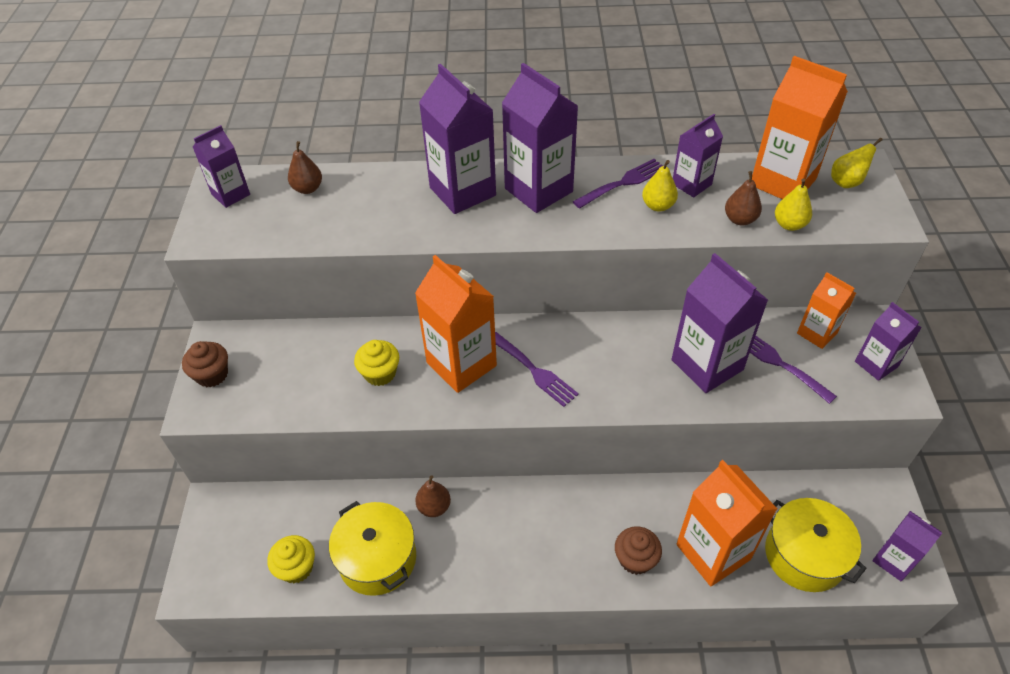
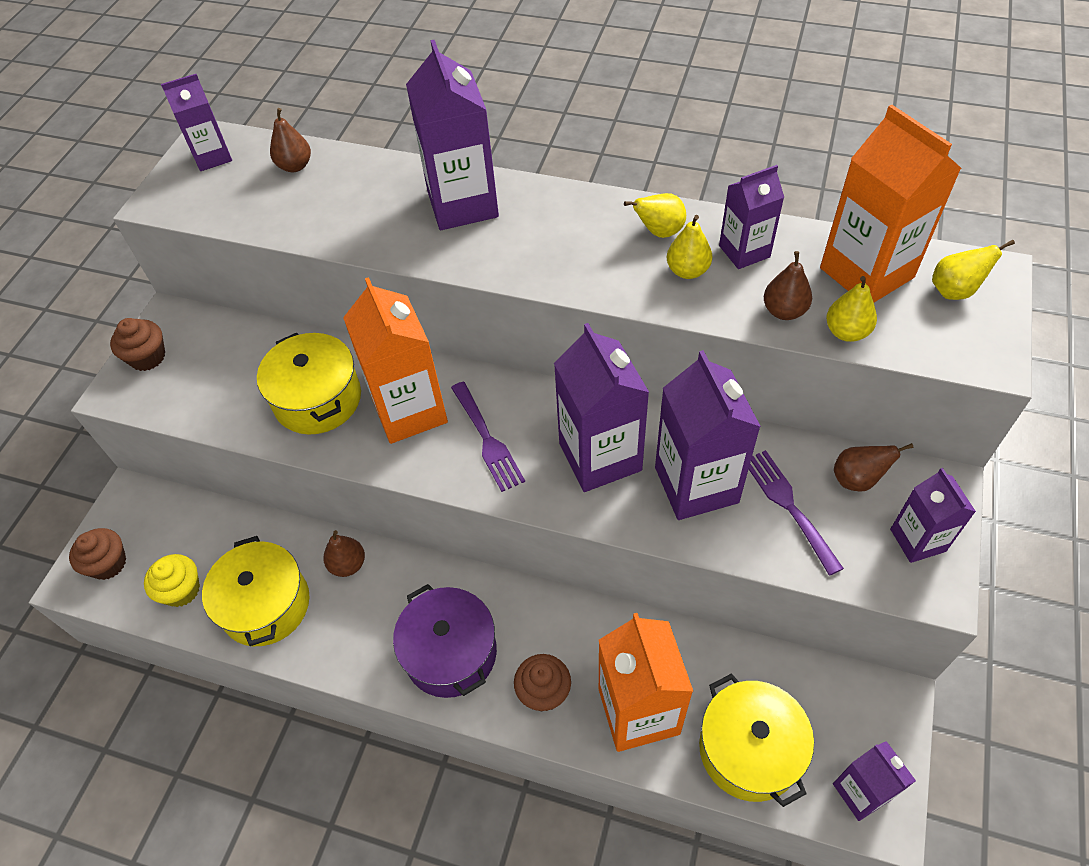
camera: 20 degrees right, 5 degrees up
yellow cupcake [354,340,399,386] -> yellow pot [257,333,361,434]
purple carton [502,63,578,213] -> purple carton moved to [554,323,649,492]
purple fork [572,159,663,209] -> yellow pear [624,193,686,238]
orange carton [797,272,856,349] -> brown pear [834,443,914,492]
none -> brown cupcake [69,528,126,580]
none -> purple pot [393,584,497,698]

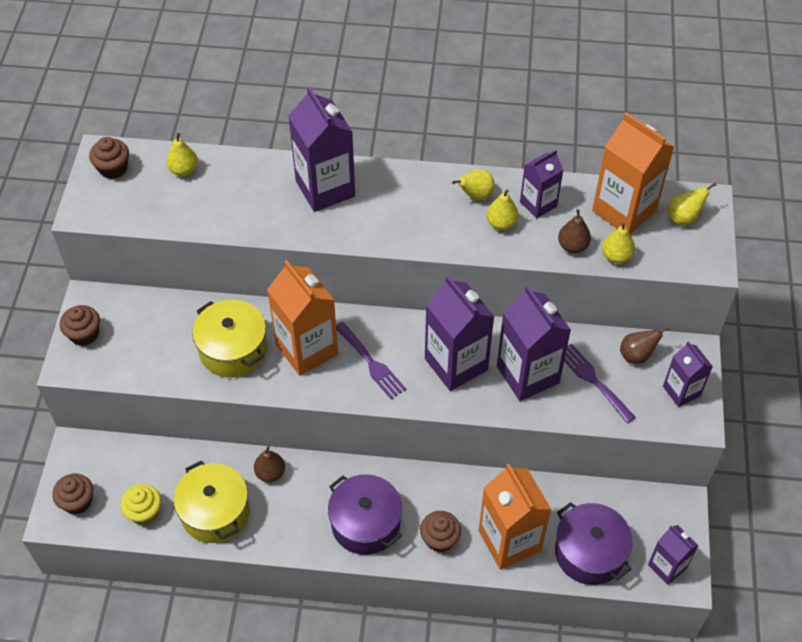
camera: 15 degrees left, 0 degrees up
purple carton [161,74,232,171] -> brown cupcake [89,137,129,179]
brown pear [270,108,311,172] -> yellow pear [166,133,198,176]
yellow pot [699,674,814,807] -> purple pot [555,502,633,585]

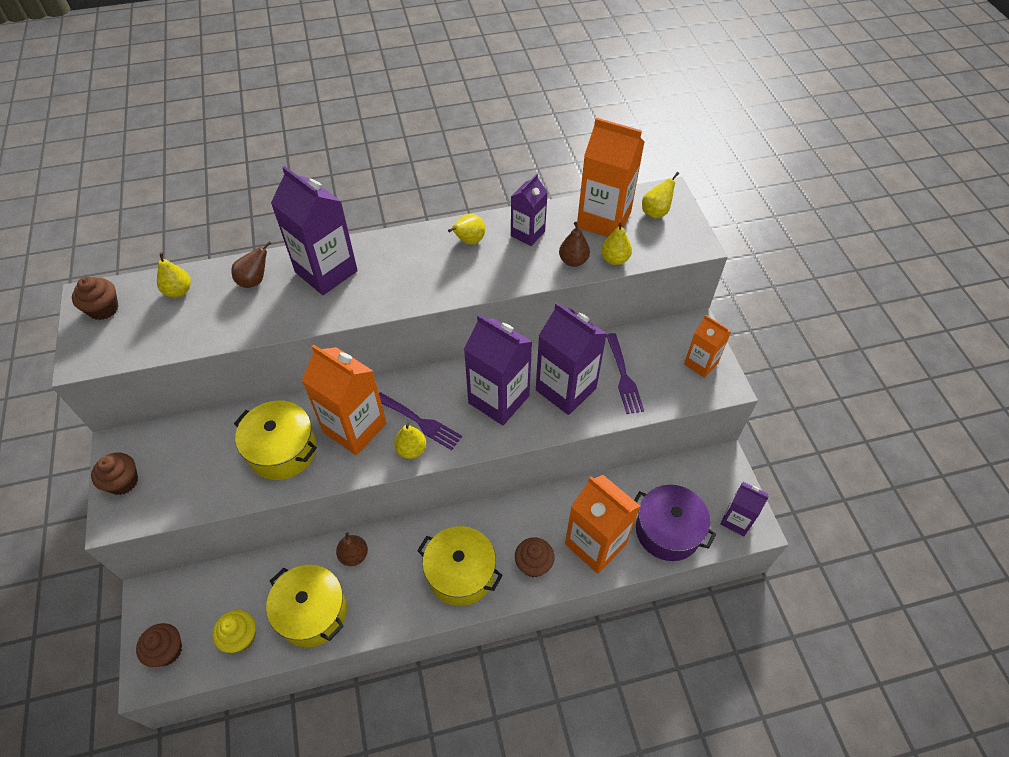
camera: 20 degrees left, 0 degrees up
purple pot [328,474,402,555] -> yellow pot [417,526,503,606]
yellow pear [486,190,519,230] -> yellow pear moved to [394,423,426,459]
purple fork [564,344,636,423] -> purple fork turned 135 degrees counterclockwise [606,333,644,414]
brown pear [620,326,670,364] -> brown pear moved to [231,241,272,288]
purple carton [663,341,713,407] -> orange carton [684,315,731,378]

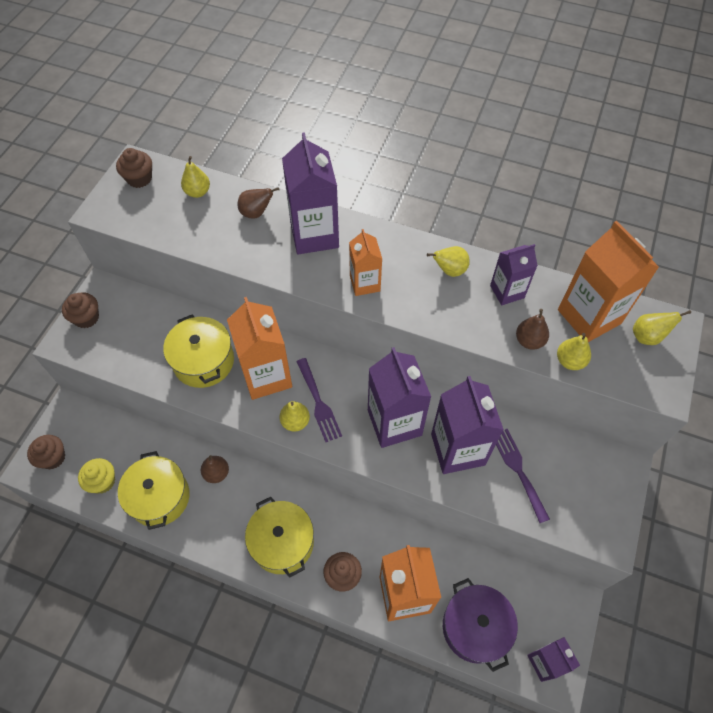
camera: 35 degrees right, 5 degrees up
purple fork [606,333,644,414] -> purple fork turned 135 degrees clockwise [496,429,550,523]
orange carton [684,315,731,378] -> orange carton moved to [349,229,382,296]

